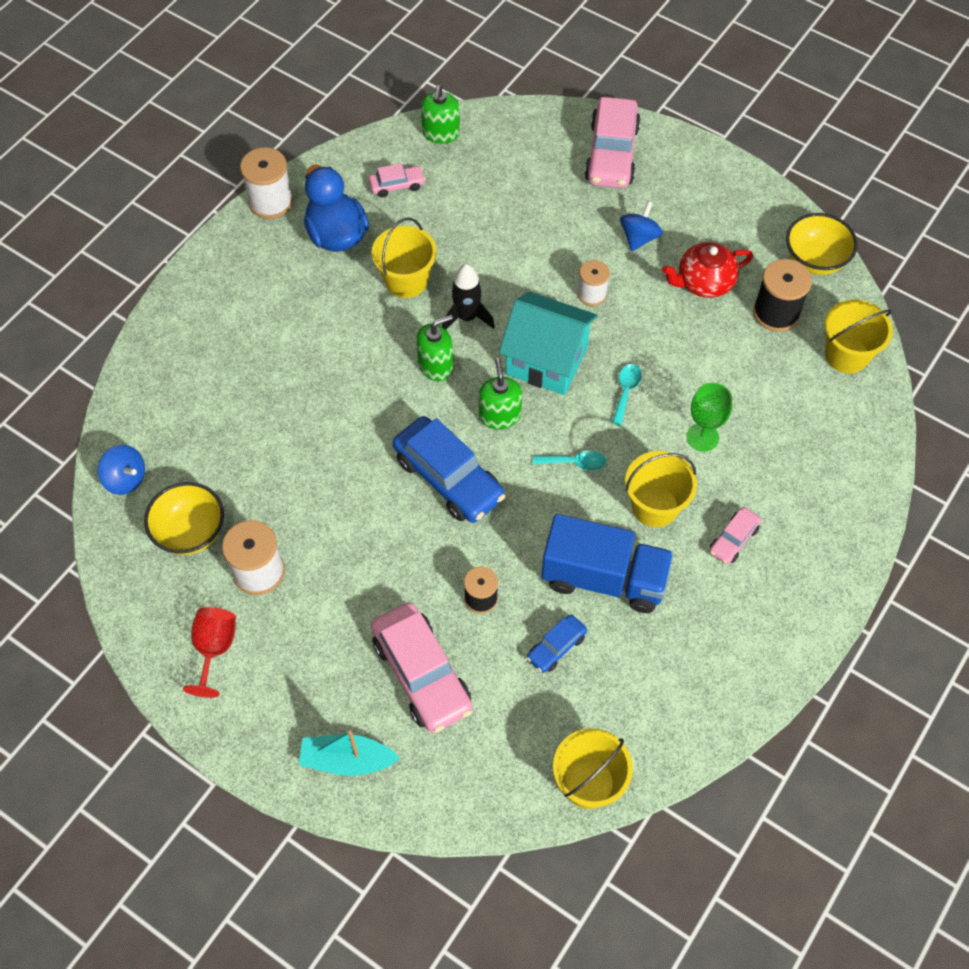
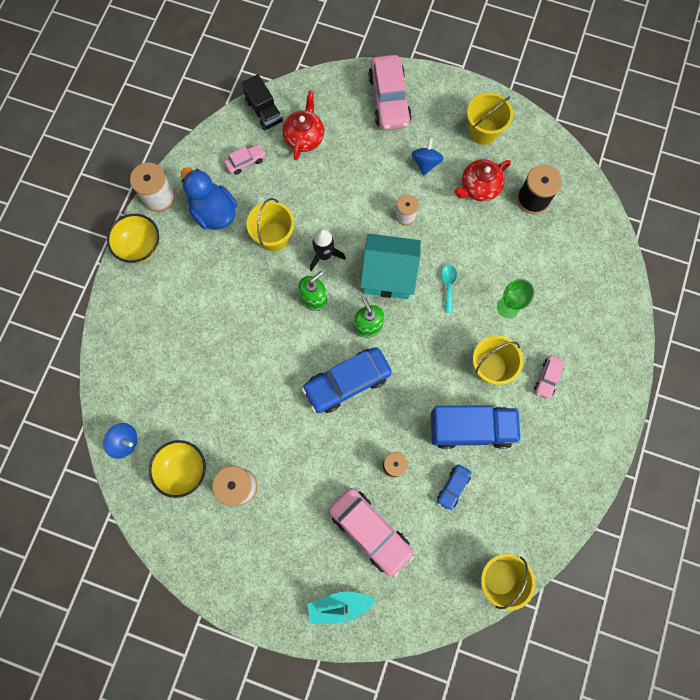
camera: 15 degrees left, 15 degrees up
red goblet [183,607,236,698] -> none
blue car [393,416,505,523] -> blue car turned 120 degrees clockwise [302,347,392,413]
green soap dispenser [421,85,460,144] -> black truck [242,74,283,131]
turquoise spoon [533,450,606,471] -> none
yellow bowl [786,213,858,275] -> yellow bowl moved to [107,214,159,263]
yellow bucket [824,300,893,374] -> yellow bucket moved to [467,92,513,145]
none -> red teapot [282,91,324,160]

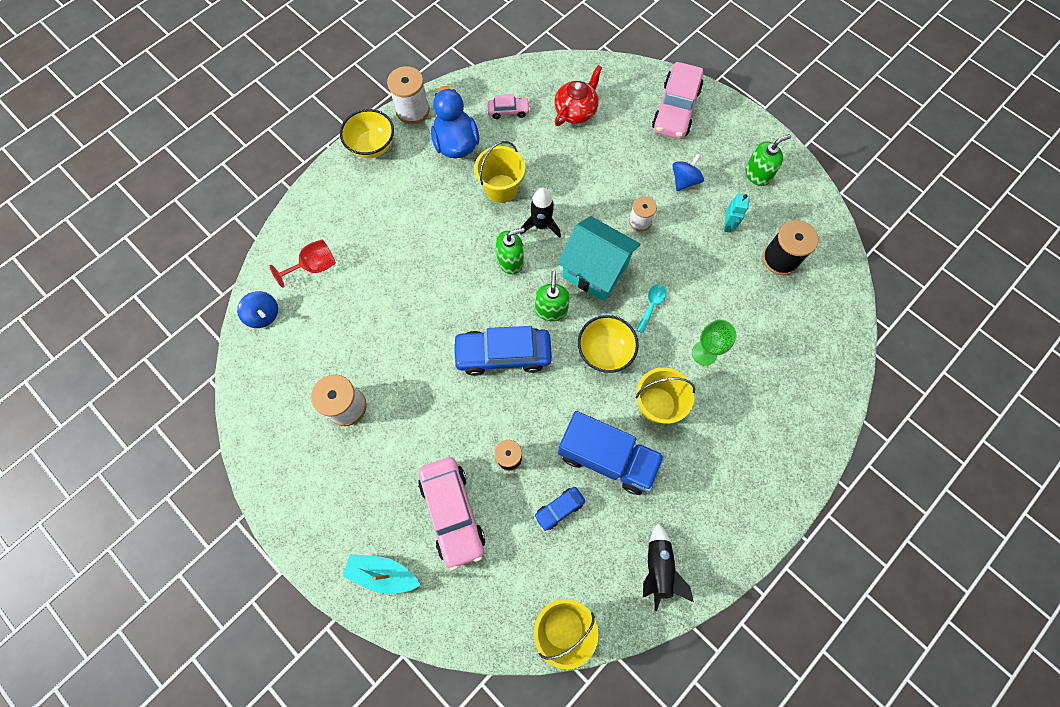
camera: 25 degrees right, 5 degrees down
yellow bowl [149,440,206,498] -> yellow bowl moved to [578,315,639,373]
black truck [242,74,283,131] -> none
red teapot [454,159,511,201] -> turquoise robot [724,194,750,233]
yellow bucket [467,92,513,145] -> green soap dispenser [745,134,791,186]
pink car [534,355,564,399] -> none
none -> red goblet [270,239,336,288]
none -> black rocket [643,523,694,611]

